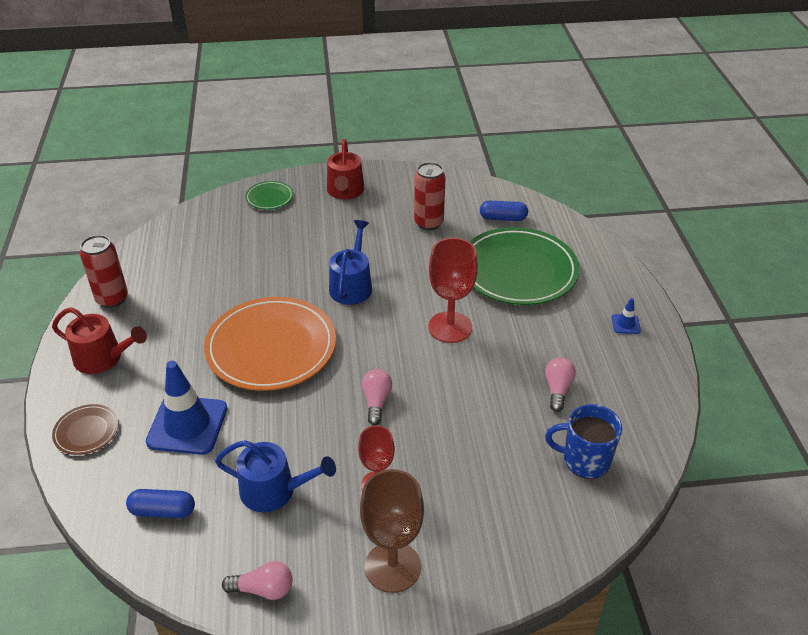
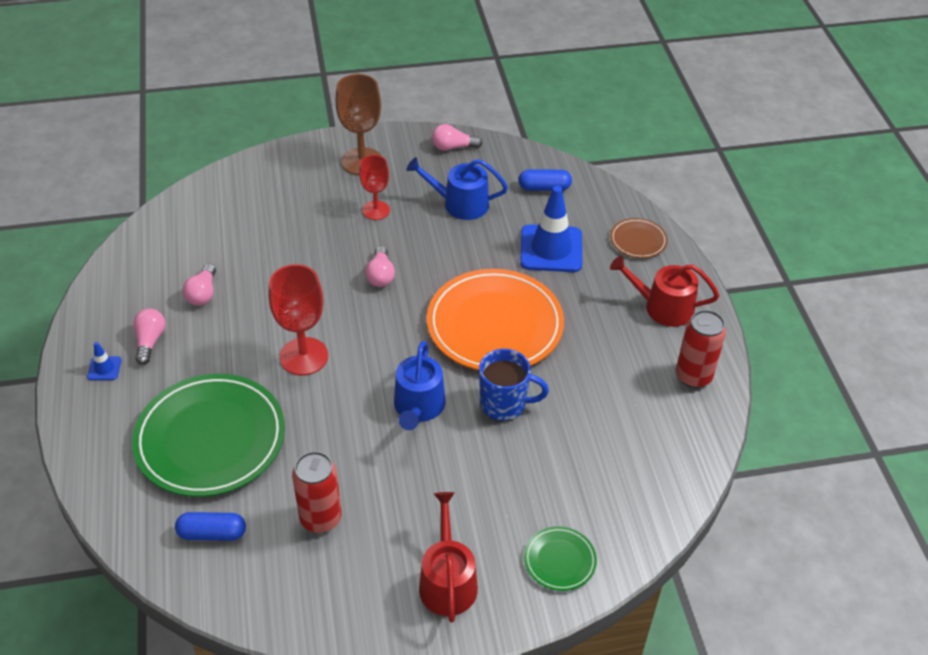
camera: 175 degrees right, 5 degrees up
blue mug [545,404,622,479] -> blue mug moved to [479,349,549,421]
none -> pink light bulb [133,308,165,365]

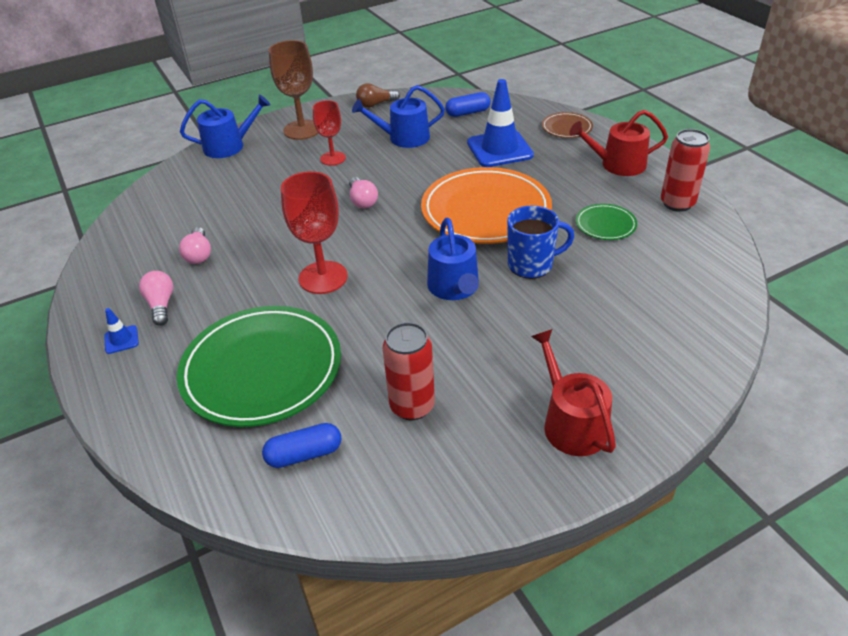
camera: 15 degrees left, 5 degrees down
pink light bulb [432,124,483,151] -> brown light bulb [356,83,400,108]
green plate [524,526,597,591] -> green plate moved to [576,204,637,240]
none -> blue watering can [180,95,271,158]

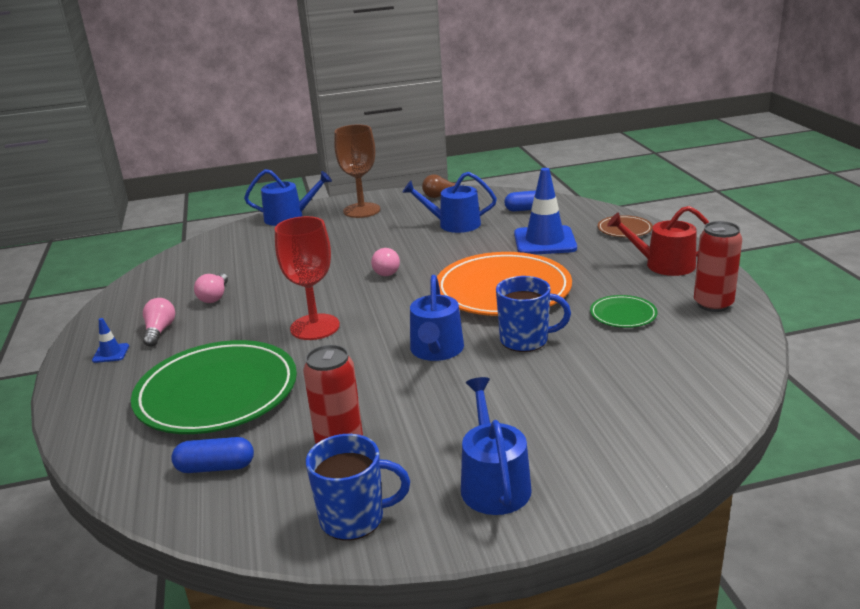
camera: 15 degrees right, 15 degrees down
red goblet [313,100,346,166] -> none
red watering can [531,329,616,456] -> blue watering can [461,377,532,515]
none -> blue mug [306,434,410,541]

